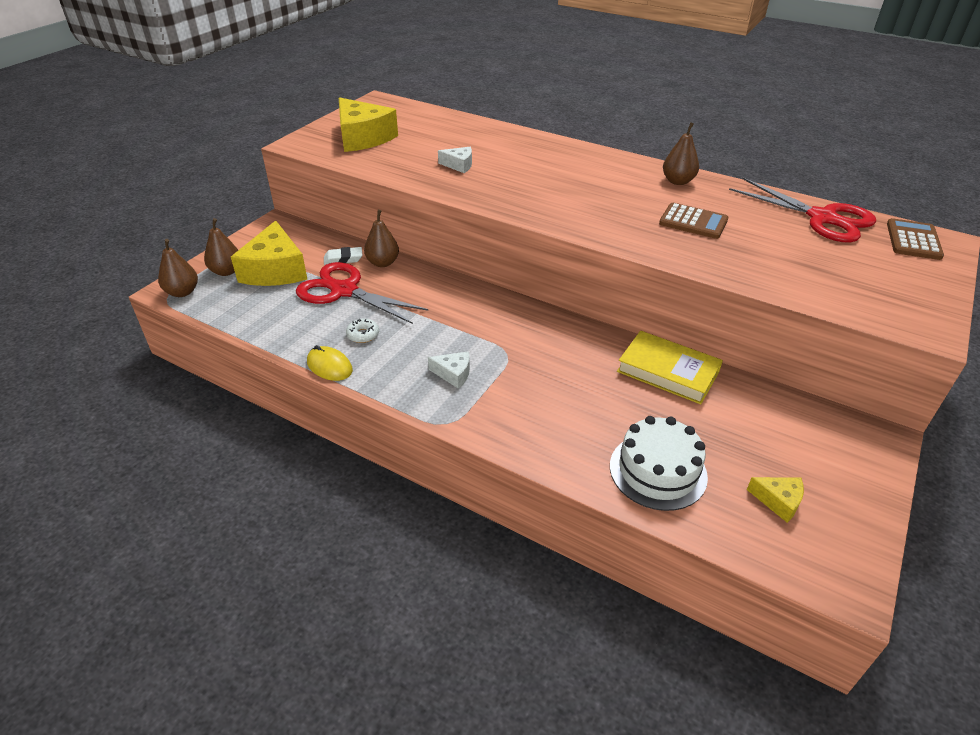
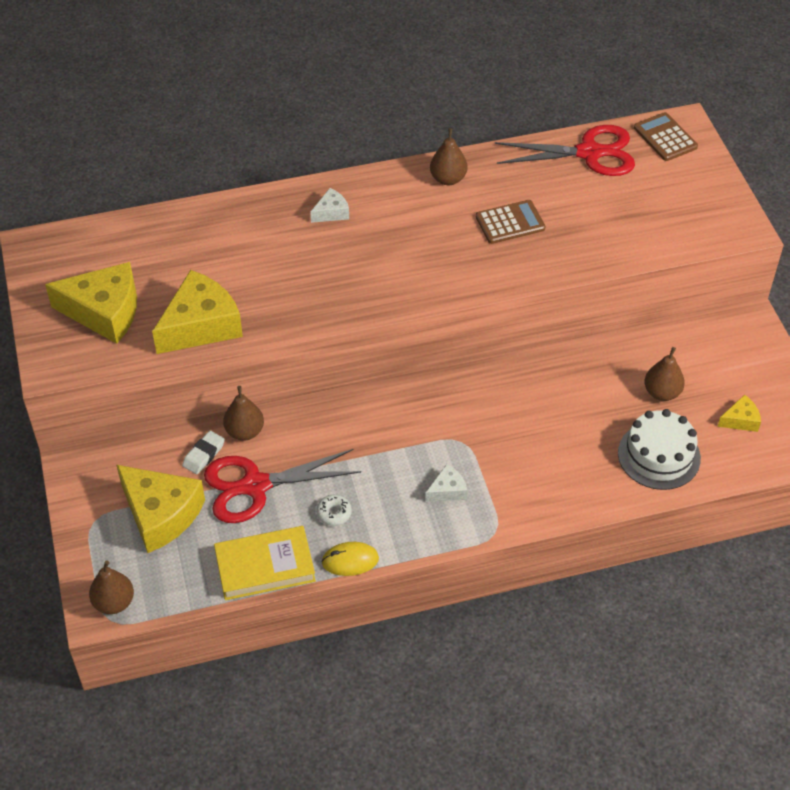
camera: 45 degrees left, 10 degrees up
brown pear [204,218,238,276] -> brown pear moved to [644,347,685,401]
white cheese [438,147,472,173] -> white cheese moved to [310,188,349,223]
yellow book [617,331,723,404] -> yellow book moved to [214,526,316,600]
none -> yellow cheese [152,270,243,354]

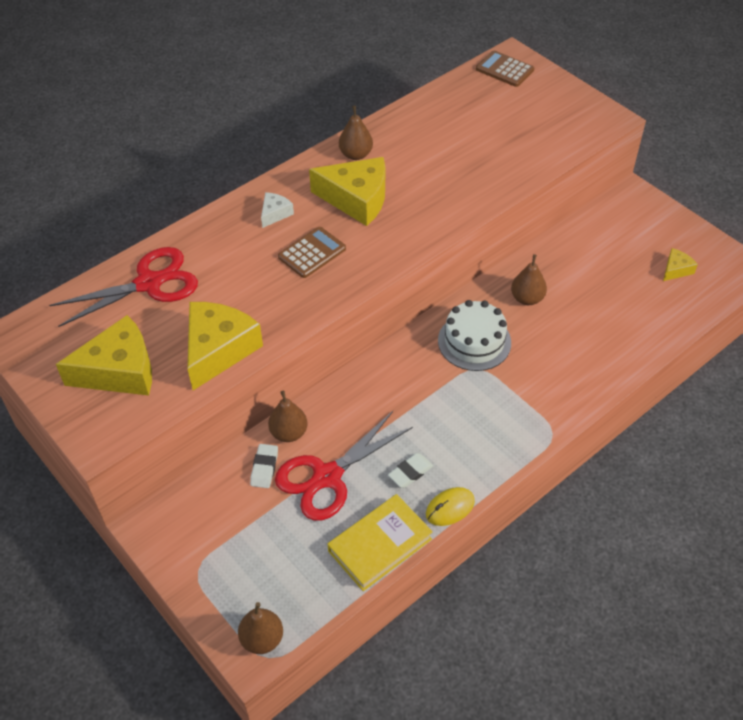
camera: 25 degrees left, 0 degrees up
yellow cheese [116,465,205,553] -> yellow cheese moved to [309,157,385,226]
white donut [316,495,352,526] -> white eraser [388,453,433,488]
white cheese [425,464,467,502] -> none
brown calculator [476,200,546,244] -> brown calculator moved to [278,227,346,278]
red scissors [495,125,635,176] -> red scissors moved to [49,247,198,327]
white cake [618,409,701,490] -> white cake moved to [438,300,511,371]
brown pear [644,347,685,401] -> brown pear moved to [511,254,547,305]

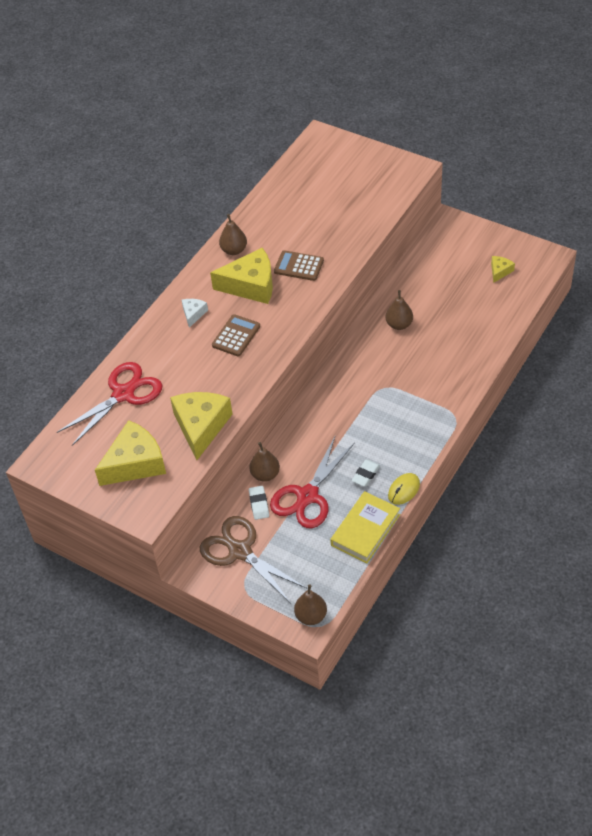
camera: 15 degrees left, 0 degrees up
white cake [438,300,511,371] -> none
brown calculator [476,50,534,87] -> brown calculator moved to [274,250,324,281]
none -> brown scissors [200,516,307,603]

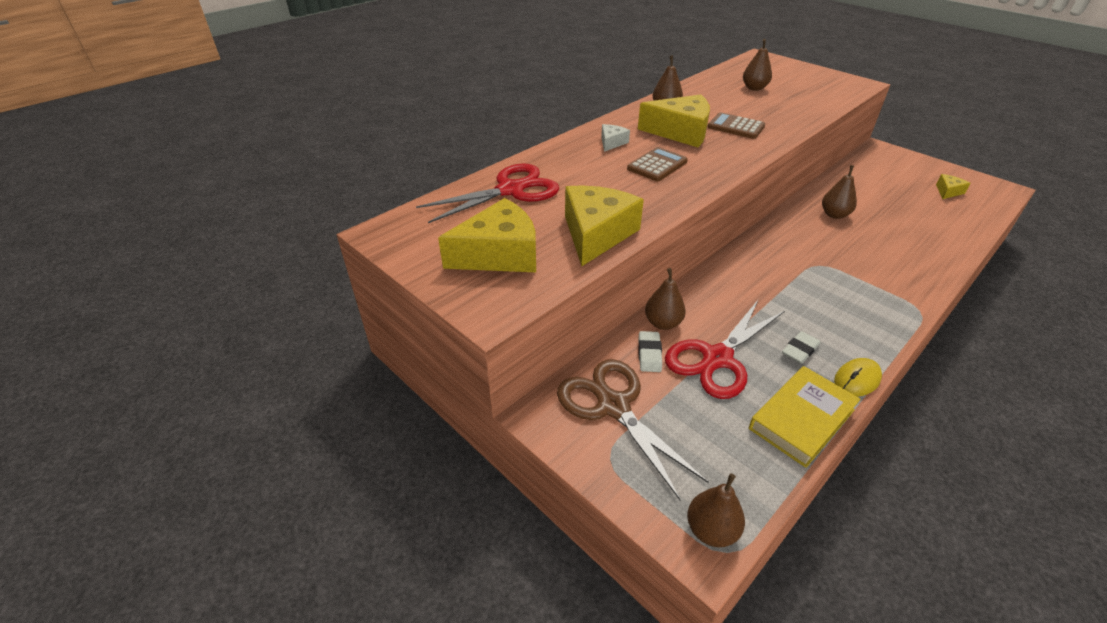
camera: 10 degrees right, 10 degrees down
none -> brown pear [743,39,772,91]

